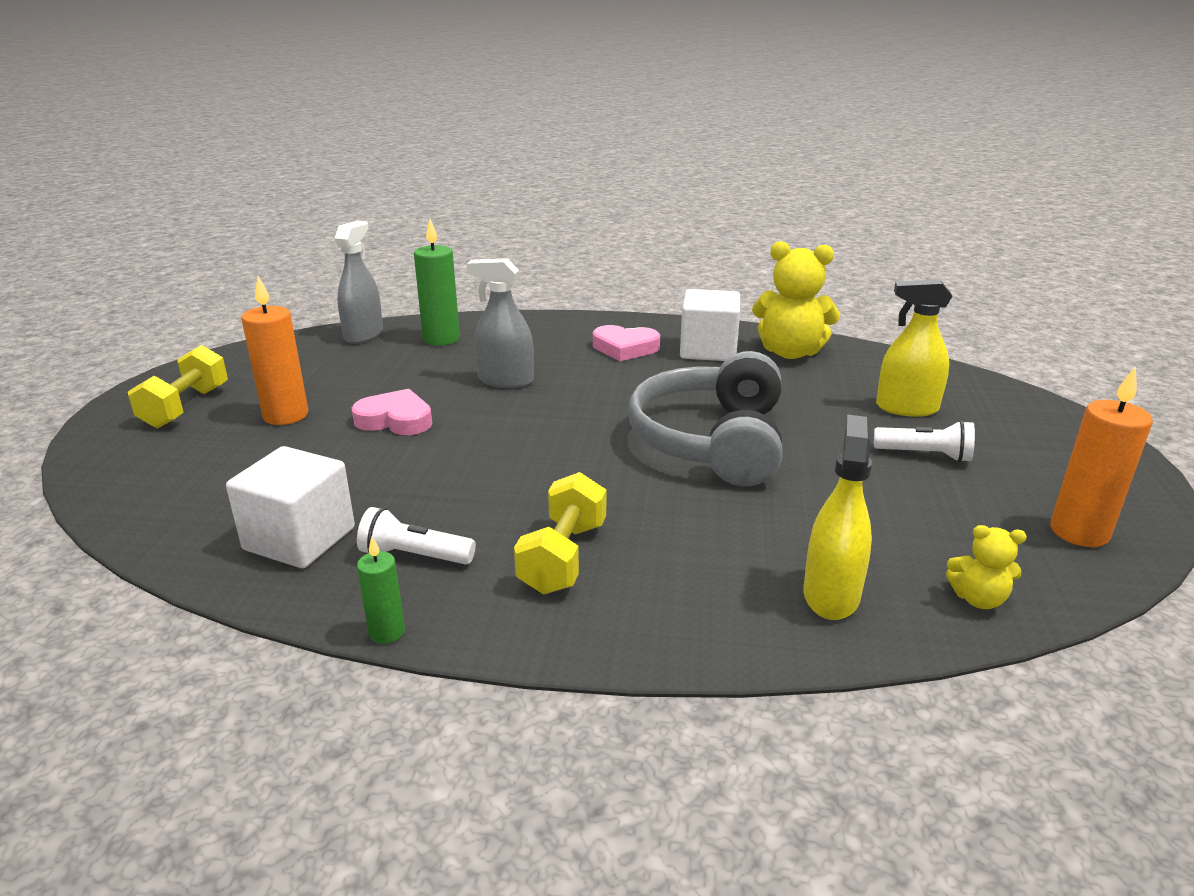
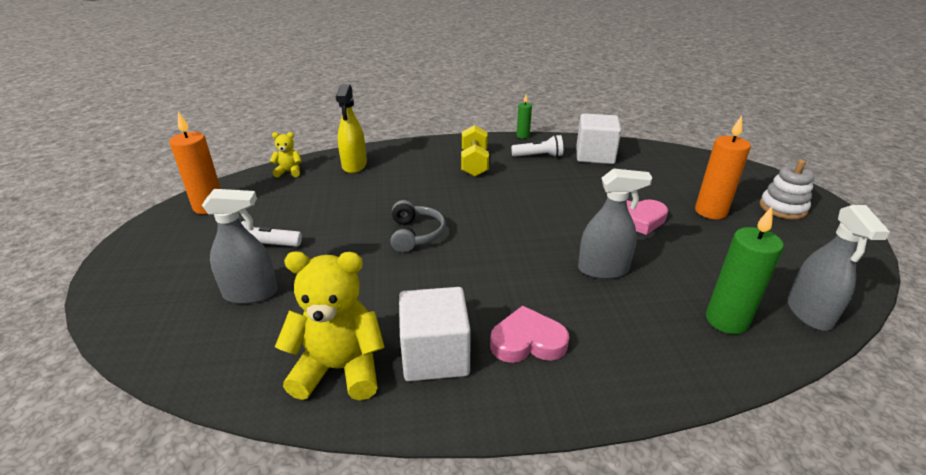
camera: 165 degrees right, 5 degrees up
yellow dumbbell [128,345,228,428] -> white stacking toy [760,160,814,219]
grey headphones [629,351,783,486] -> grey headphones [390,200,446,253], size x0.51
yellow spray bottle [876,279,952,417] -> grey spray bottle [202,189,278,304]

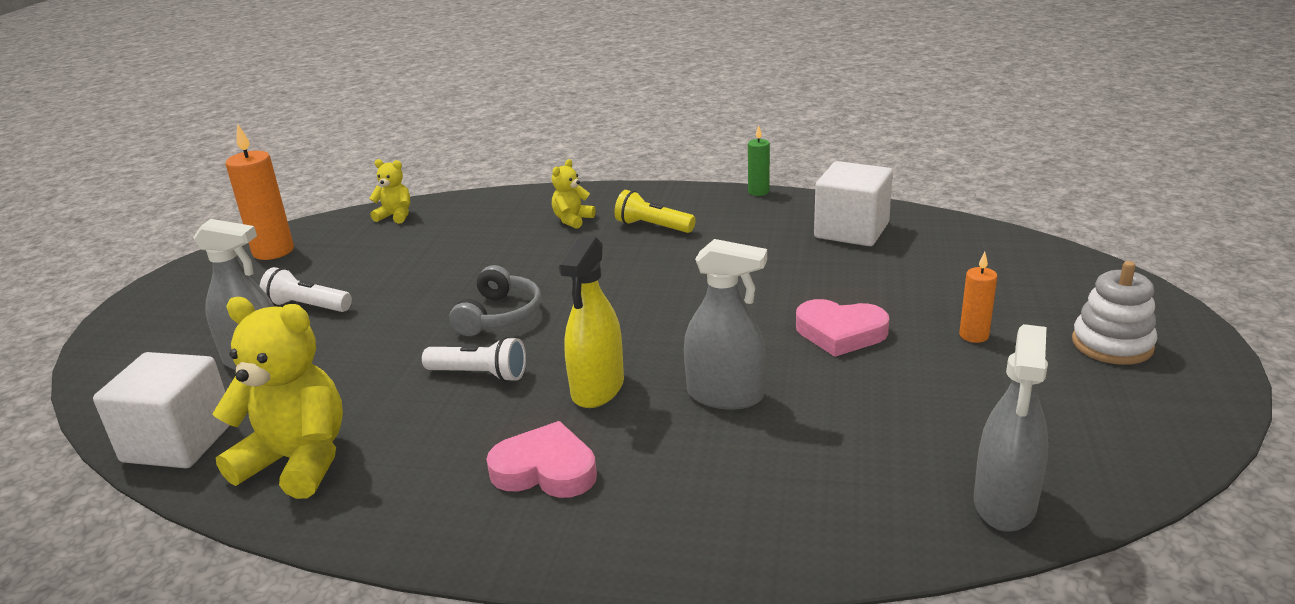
camera: 20 degrees right, 5 degrees down
yellow spray bottle [336,84,367,173] -> yellow spray bottle moved to [559,235,624,408]
white cube [399,287,471,381] -> white cube moved to [93,352,230,468]
yellow dumbbell [461,125,489,177] -> yellow flashlight [615,190,696,233]
white flashlight [511,135,563,157] -> white flashlight moved to [422,336,526,382]
orange candle [695,115,751,219] -> orange candle [959,252,997,343], size x0.56
green candle [706,207,784,334] -> none
none -> yellow teddy bear [552,159,596,229]

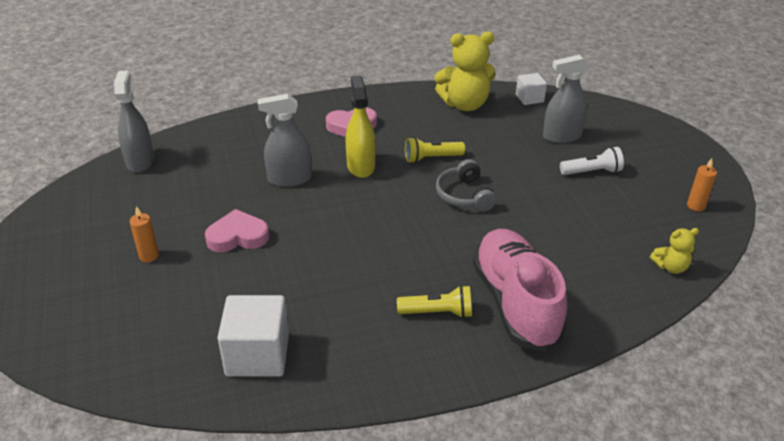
camera: 150 degrees right, 10 degrees up
white cube [93,352,230,468] -> white cube [516,73,547,105], size x0.57
orange candle [225,123,294,260] -> orange candle [687,158,717,211], size x0.56
white flashlight [422,336,526,382] -> yellow flashlight [405,137,465,163]
yellow teddy bear [552,159,596,229] -> pink shoe [473,229,567,352]
green candle [748,125,770,196] -> none
white stacking toy [1072,261,1157,365] -> none

